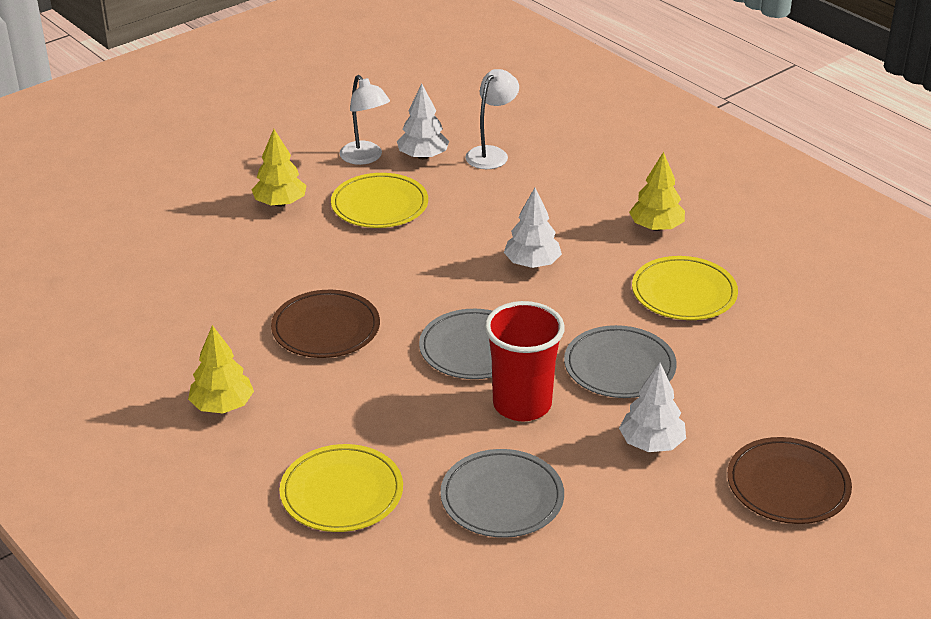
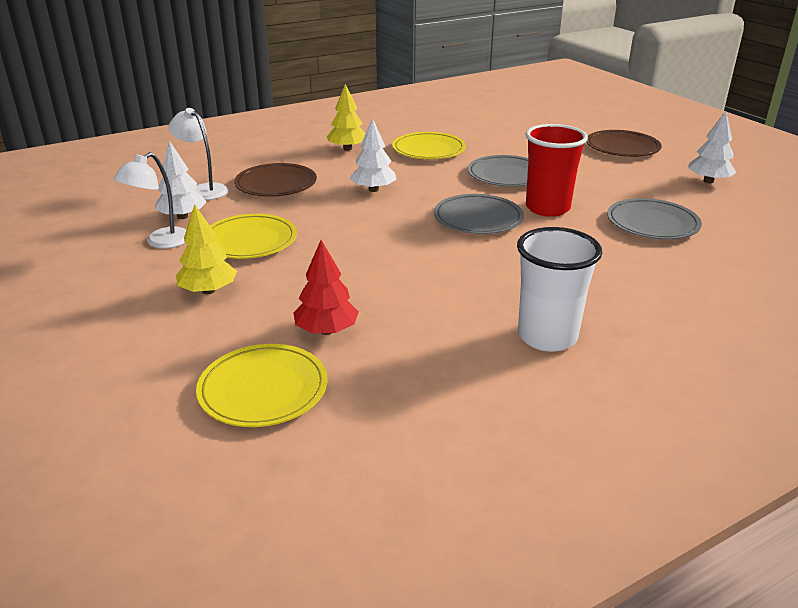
camera: 80 degrees left, 5 degrees down
yellow tree [188,325,254,413] -> white cup [517,227,602,352]
brown plate [271,290,380,358] -> brown plate moved to [234,163,317,197]
yellow plate [280,444,403,532] -> yellow plate moved to [196,344,328,427]
white lamp [340,75,390,165] -> white lamp turned 150 degrees clockwise [114,152,186,248]
white tree [619,362,686,452] -> white tree moved to [688,111,737,183]
none -> red tree [293,240,359,335]

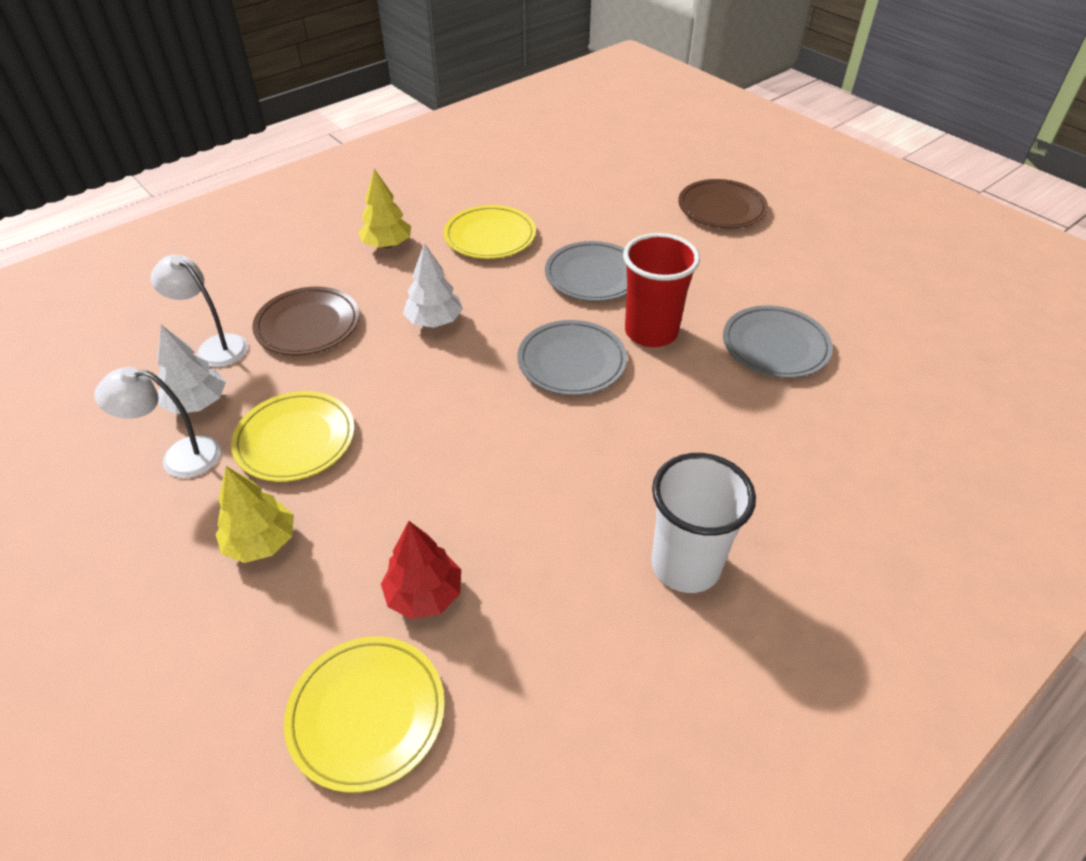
camera: 10 degrees left, 15 degrees up
white lamp [114,152,186,248] -> white lamp turned 60 degrees clockwise [94,366,221,478]
white tree [688,111,737,183] -> none

